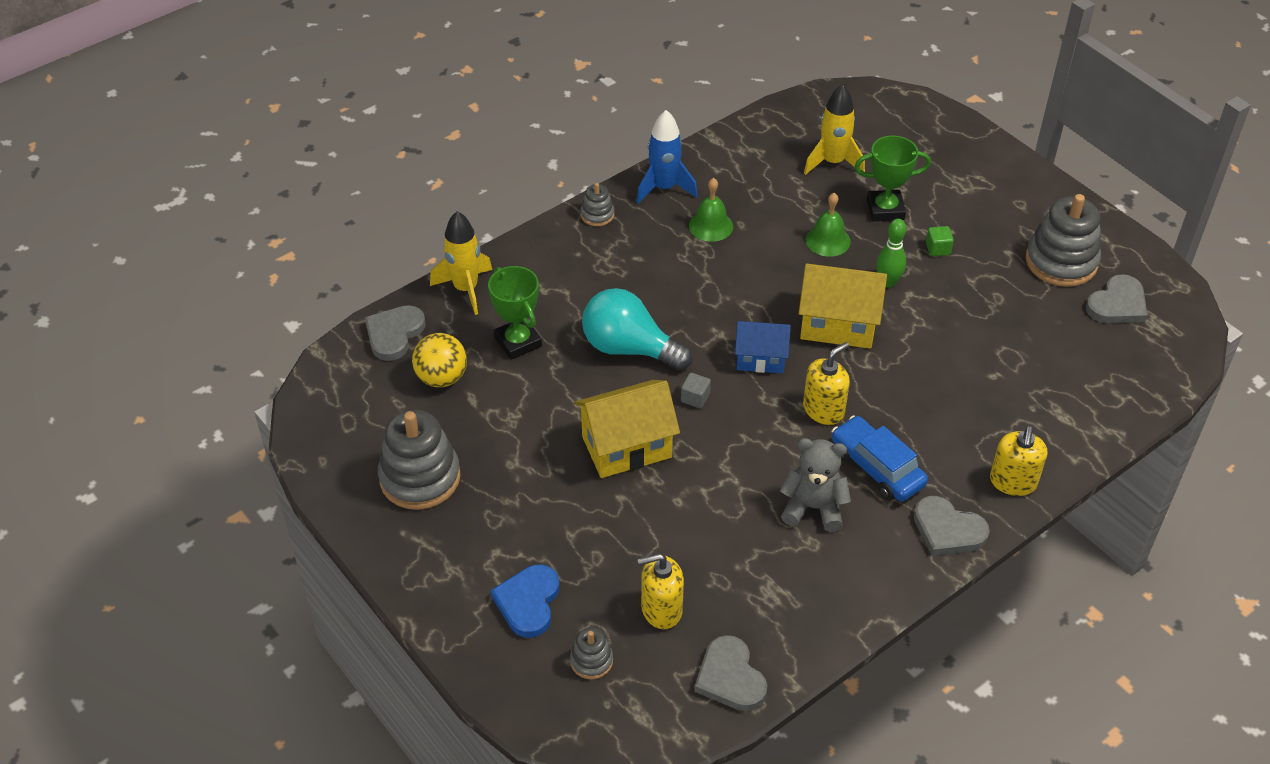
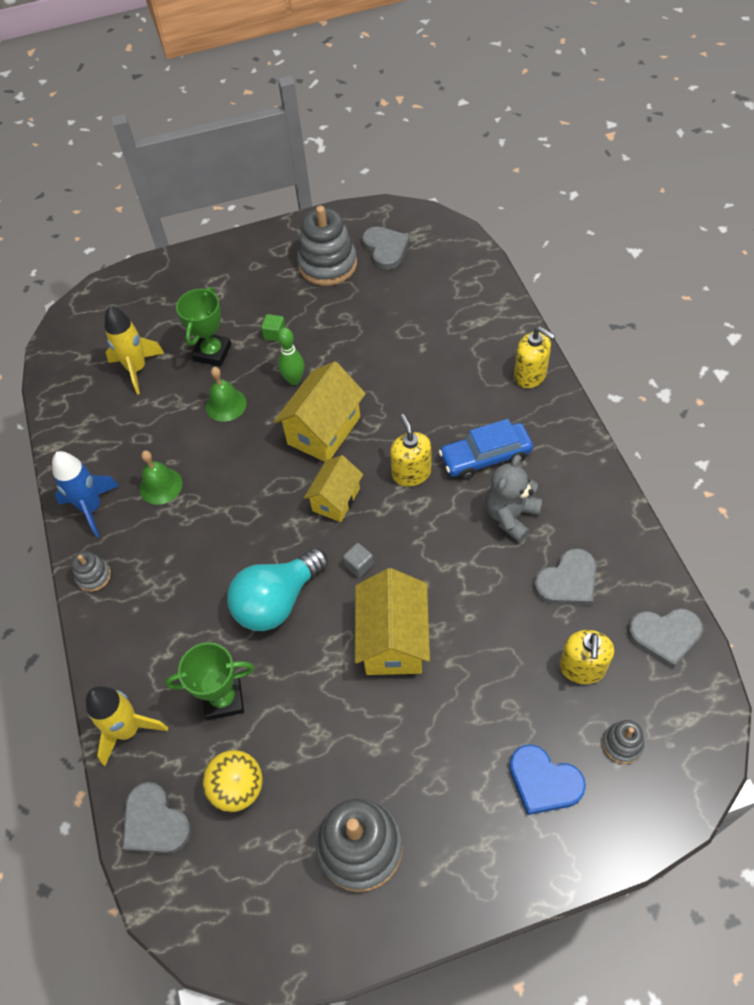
camera: 65 degrees left, 10 degrees up
blue house [735,321,791,373] -> yellow house [304,455,363,522]
grey heart [914,496,990,556] -> grey heart moved to [534,548,597,605]

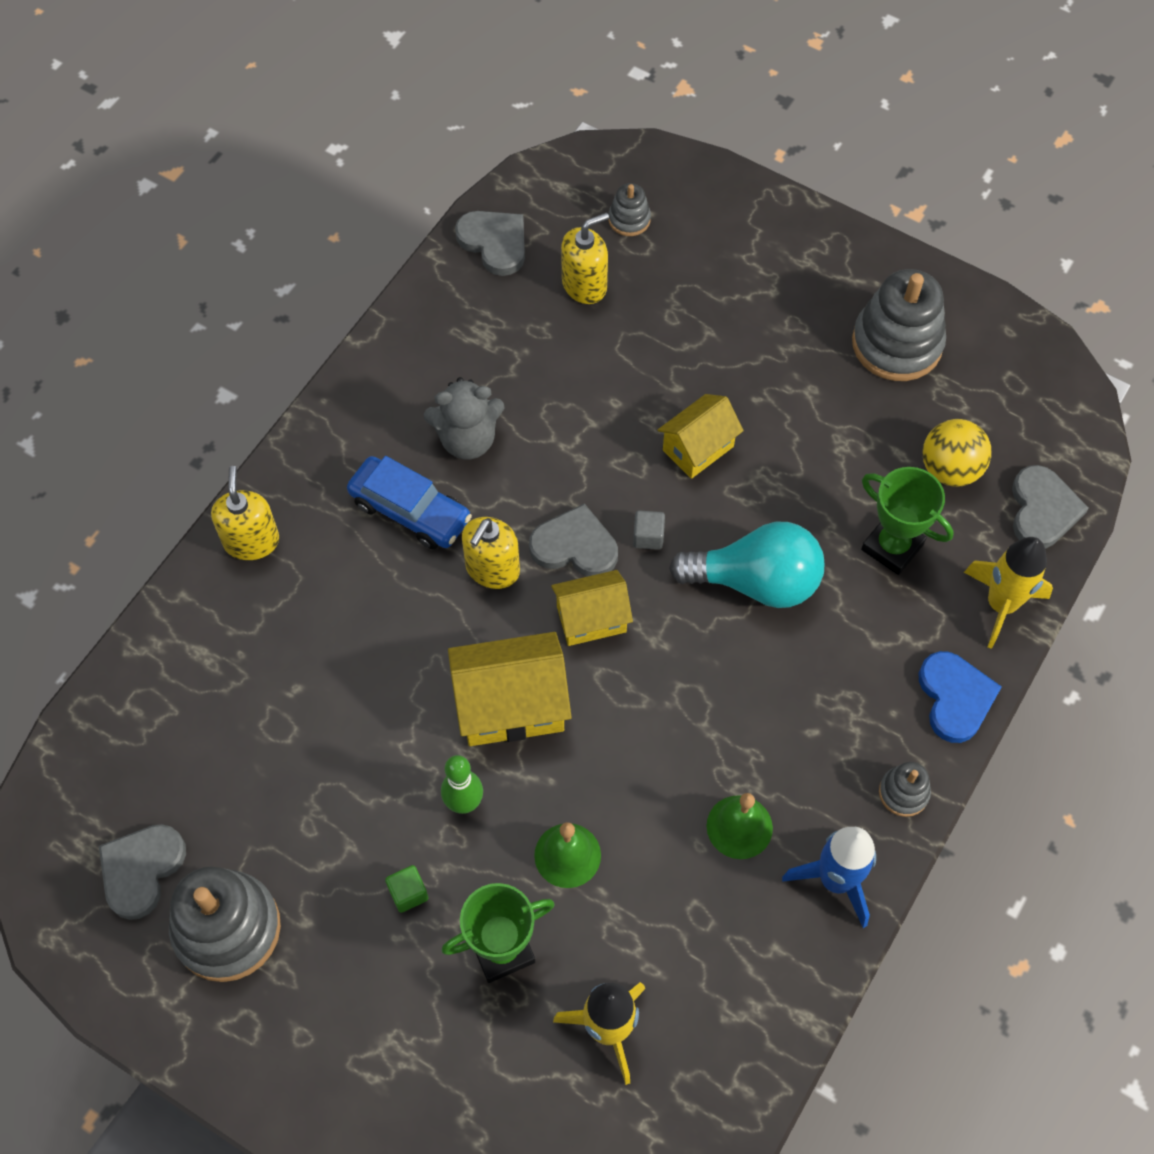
camera: 135 degrees left, 5 degrees up
yellow house [355,568,430,675] -> yellow house [658,394,744,479], size x0.65
blue heart [509,744,586,815] -> blue heart moved to [919,651,1002,743]
grey heart [534,548,597,605] -> grey heart moved to [529,503,618,576]

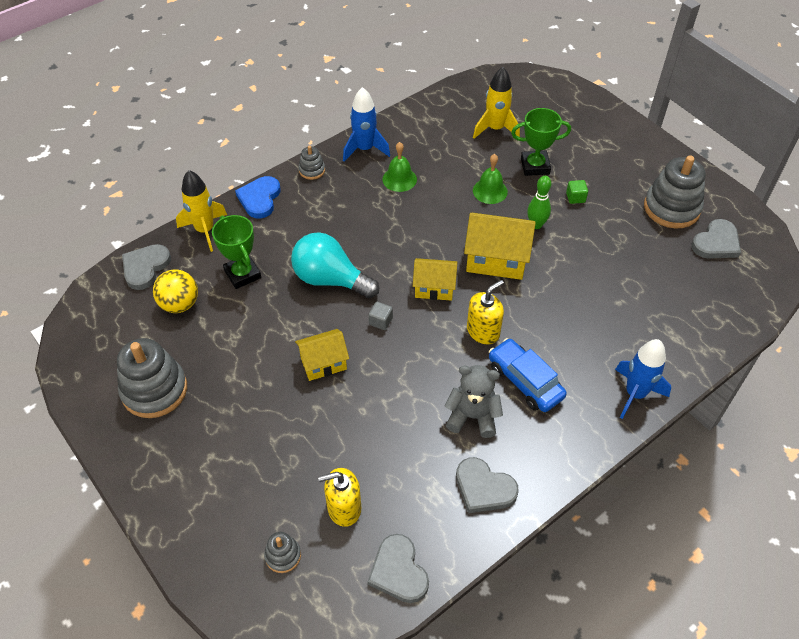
camera: 160 degrees left, 10 degrees down
yellow soap dispenser [211,466,279,560] -> blue rocket [615,339,671,419]
grey heart [529,503,618,576] -> grey heart moved to [456,457,519,513]

